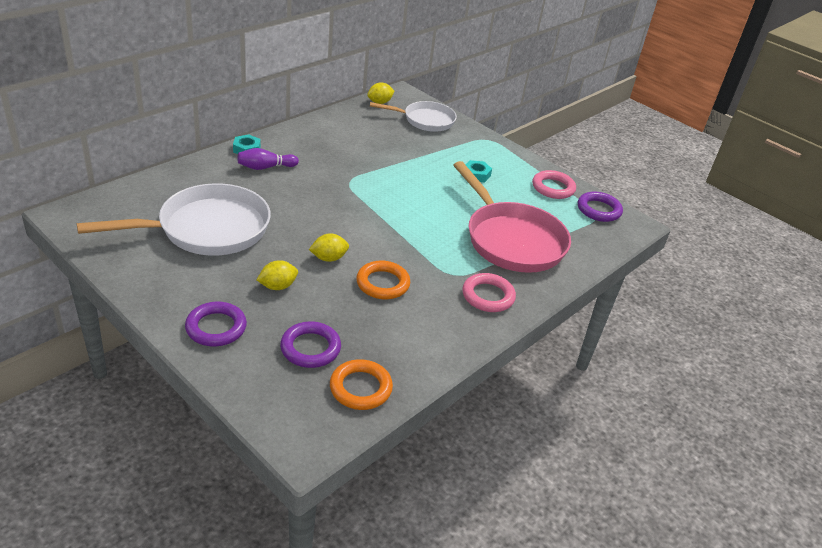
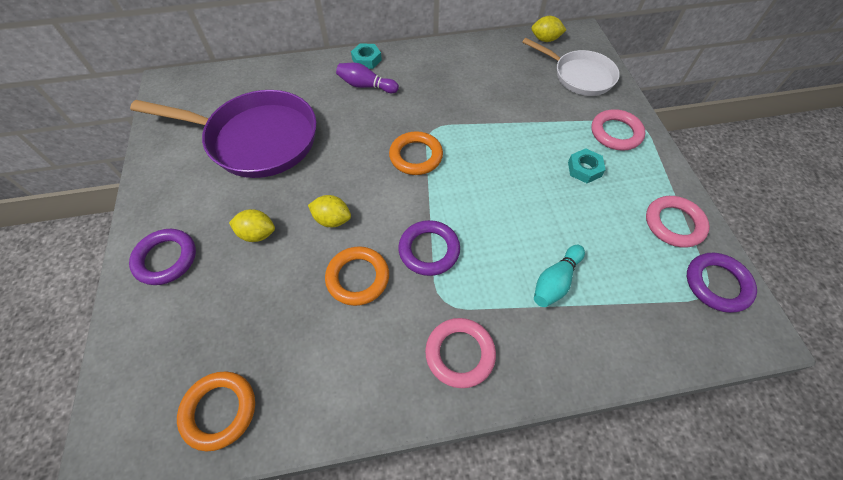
camera: 40 degrees right, 20 degrees up
white pan [77,183,271,256] -> purple pan [130,90,317,178]
purple ring [280,321,341,368] -> purple ring moved to [398,220,460,276]
pink pan [453,161,571,273] -> turquoise bowling pin [534,245,585,307]
none -> orange ring [389,131,443,175]
none -> pink ring [591,109,645,150]

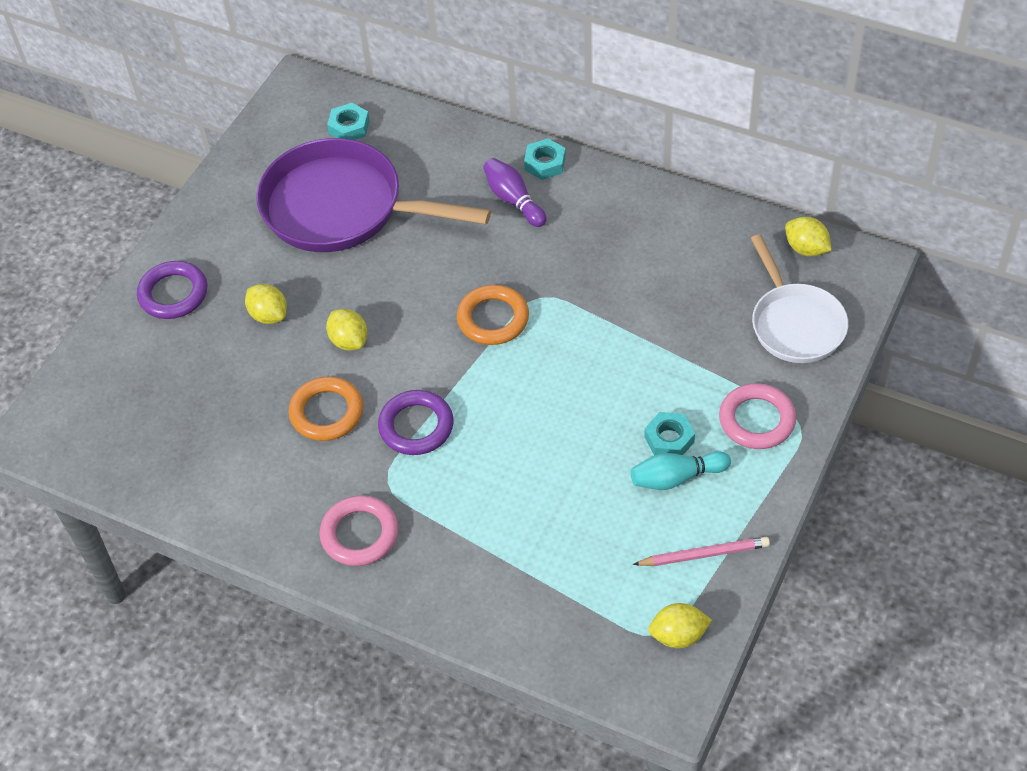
camera: 40 degrees right, 5 degrees down
purple pan [130,90,317,178] -> purple pan turned 150 degrees clockwise [256,138,491,252]
orange ring [177,372,255,451] -> none
turquoise bowling pin [534,245,585,307] -> turquoise bowling pin moved to [631,451,731,490]
pink ring [646,196,710,248] -> pink pencil [633,537,770,566]
purple ring [687,253,757,313] -> yellow lemon [648,603,712,648]
none -> turquoise nut [327,103,369,140]

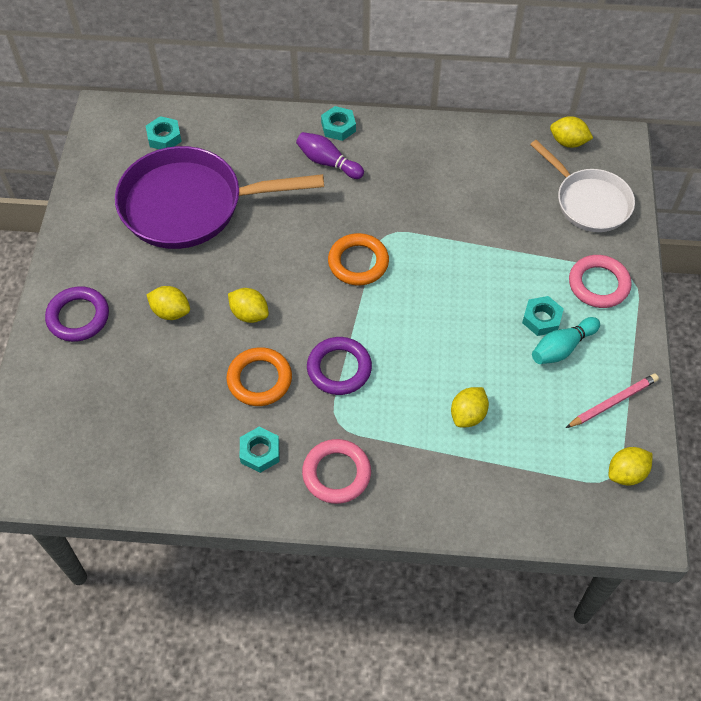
camera: 25 degrees left, 5 degrees up
none -> turquoise nut [240,427,279,473]
none -> yellow lemon [451,387,489,427]

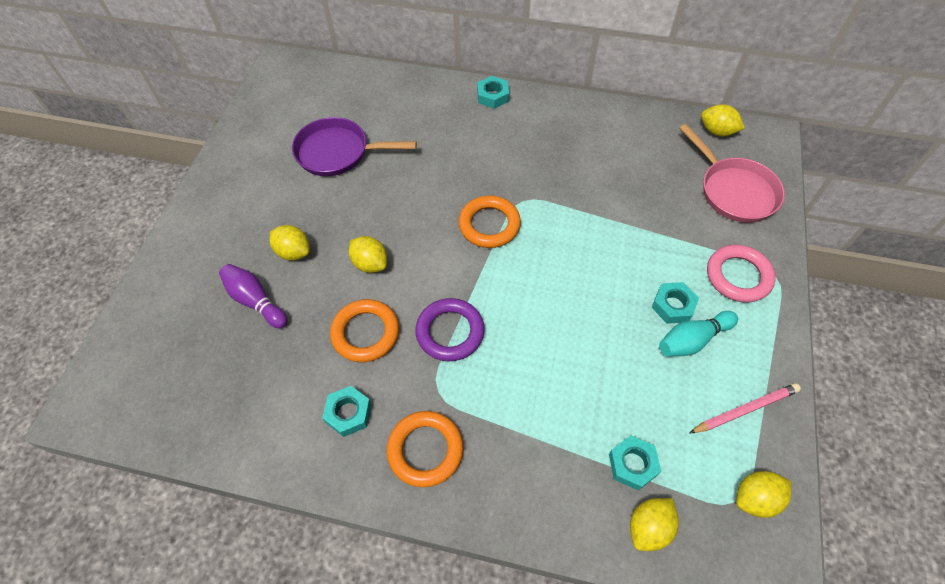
camera: 10 degrees right, 0 degrees up
purple ring [45,286,109,342] -> none
purple pan [115,146,324,249] -> purple pan [292,117,417,176], size x0.62
turquoise nut [146,116,182,149] -> turquoise nut moved to [609,435,661,491]
purple bowling pin [296,132,364,179] -> purple bowling pin moved to [219,264,288,329]
pink ring [302,439,371,504] -> orange ring [387,411,463,487]
yellow lemon [451,387,489,427] -> yellow lemon moved to [630,498,679,551]
white pan [530,140,635,232] -> pink pan [679,124,785,223]

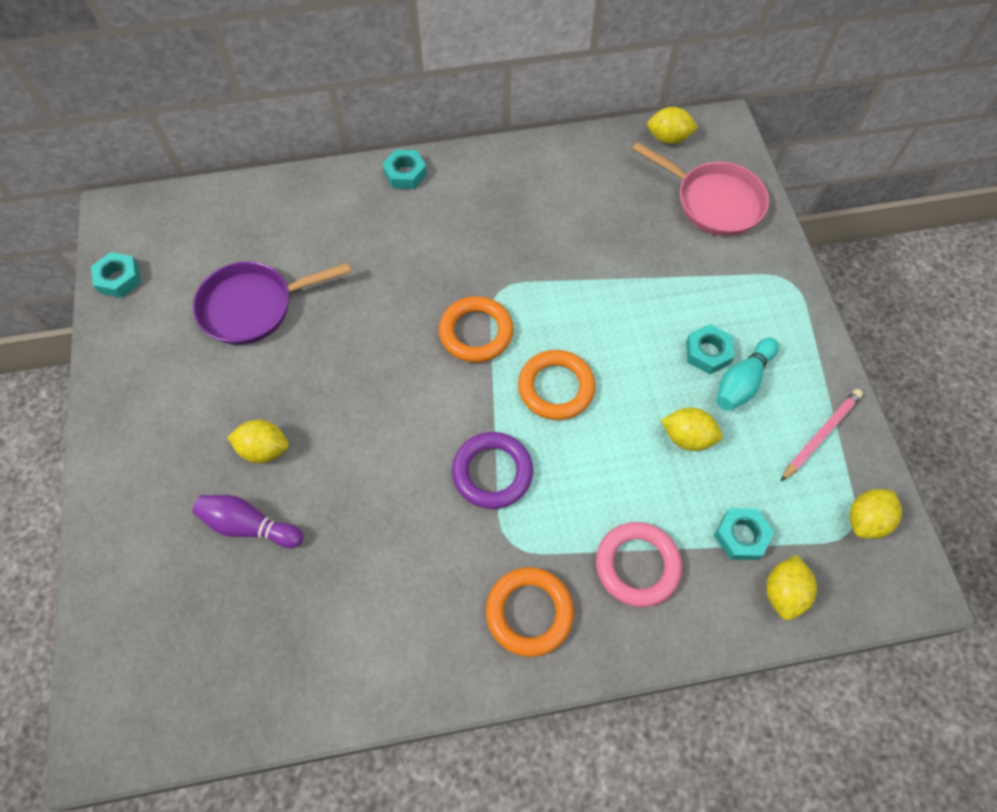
camera: 25 degrees left, 5 degrees up
turquoise nut [322,386,371,437] -> turquoise nut moved to [91,252,141,298]
orange ring [330,299,399,362] -> orange ring moved to [518,350,596,420]
yellow lemon [349,236,387,273] -> yellow lemon moved to [661,407,723,451]
pink ring [707,245,776,303] -> pink ring moved to [596,522,682,607]

